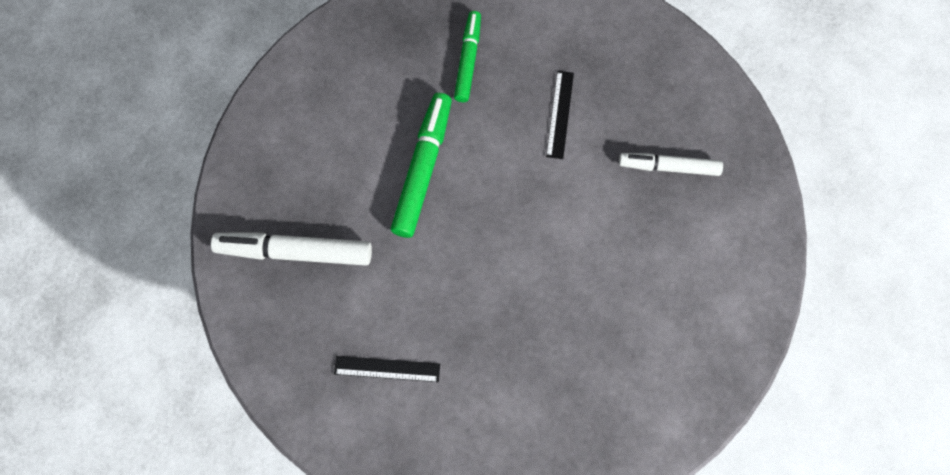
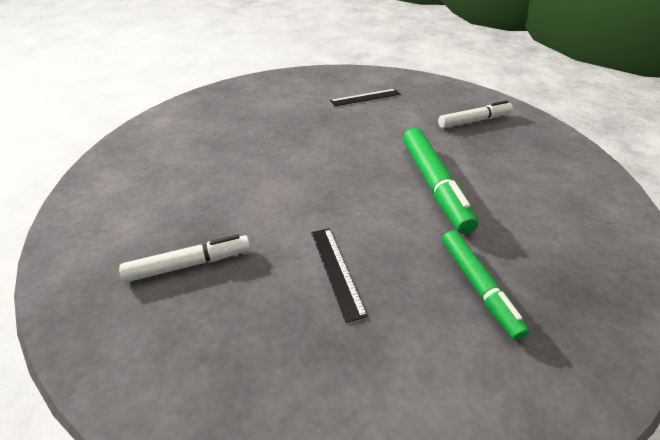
camera: 155 degrees right, 30 degrees down
white marker [211,233,372,266] -> white marker [438,100,513,128], size x0.67

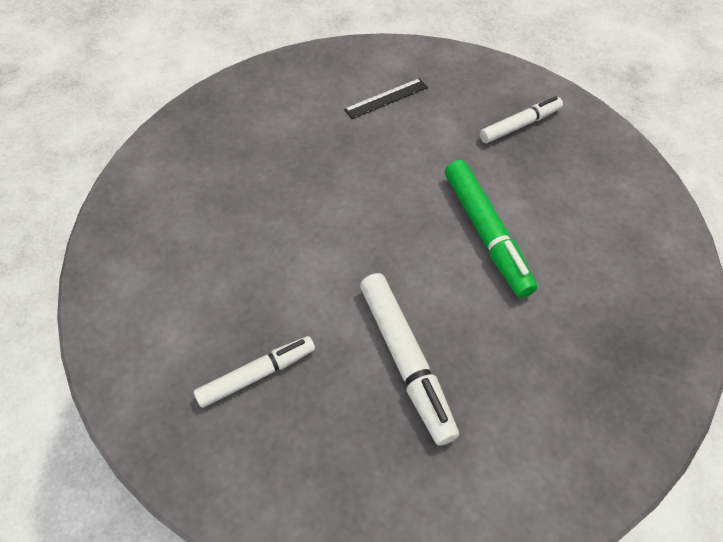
camera: 10 degrees left, 15 degrees up
black ruler [311,228,368,323] -> white marker [360,273,459,446]
green marker [442,231,530,340] -> none

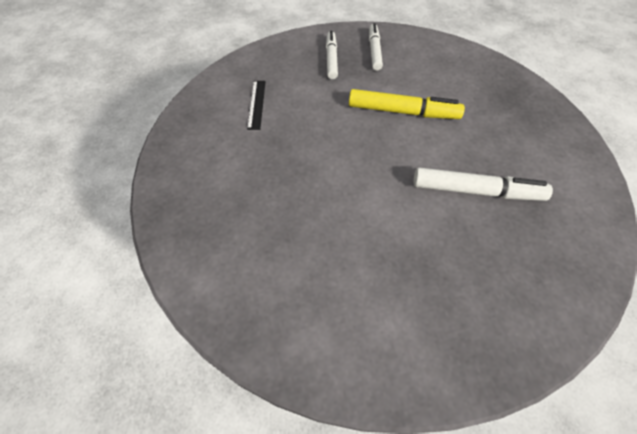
camera: 60 degrees left, 0 degrees up
white marker [194,336,315,408] -> white marker moved to [369,23,383,70]
green marker [445,160,537,298] -> yellow marker [349,89,465,119]

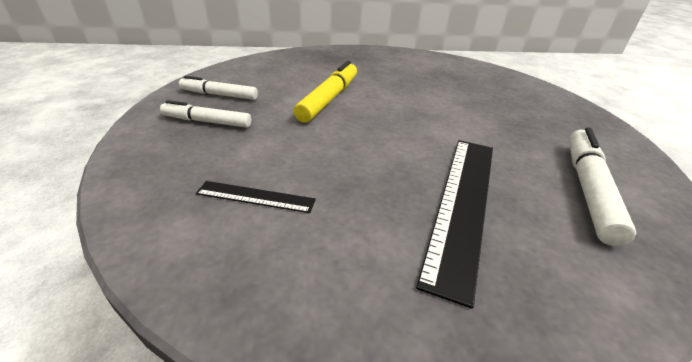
camera: 80 degrees left, 20 degrees down
white marker [414,167,553,201] -> white marker moved to [569,128,636,246]
none -> black ruler [416,140,493,309]

